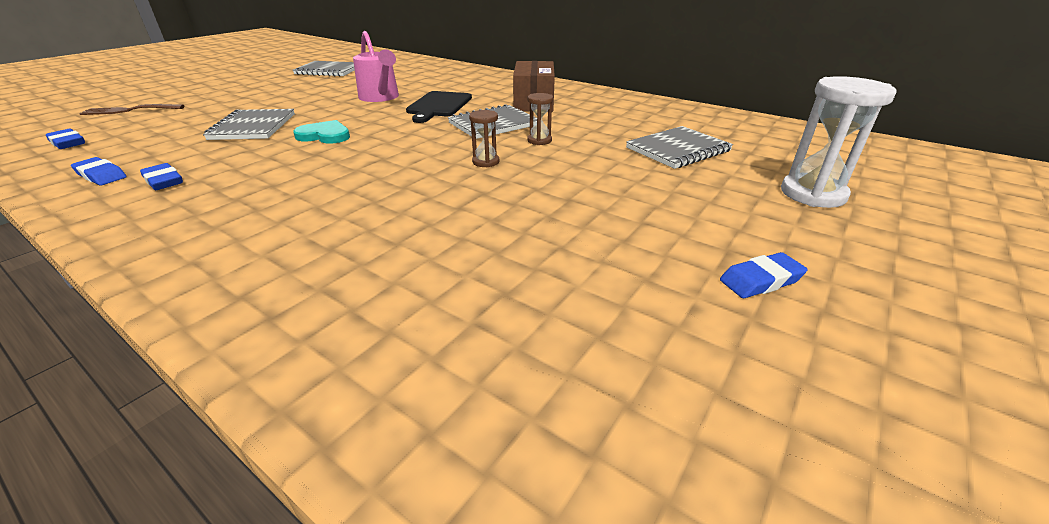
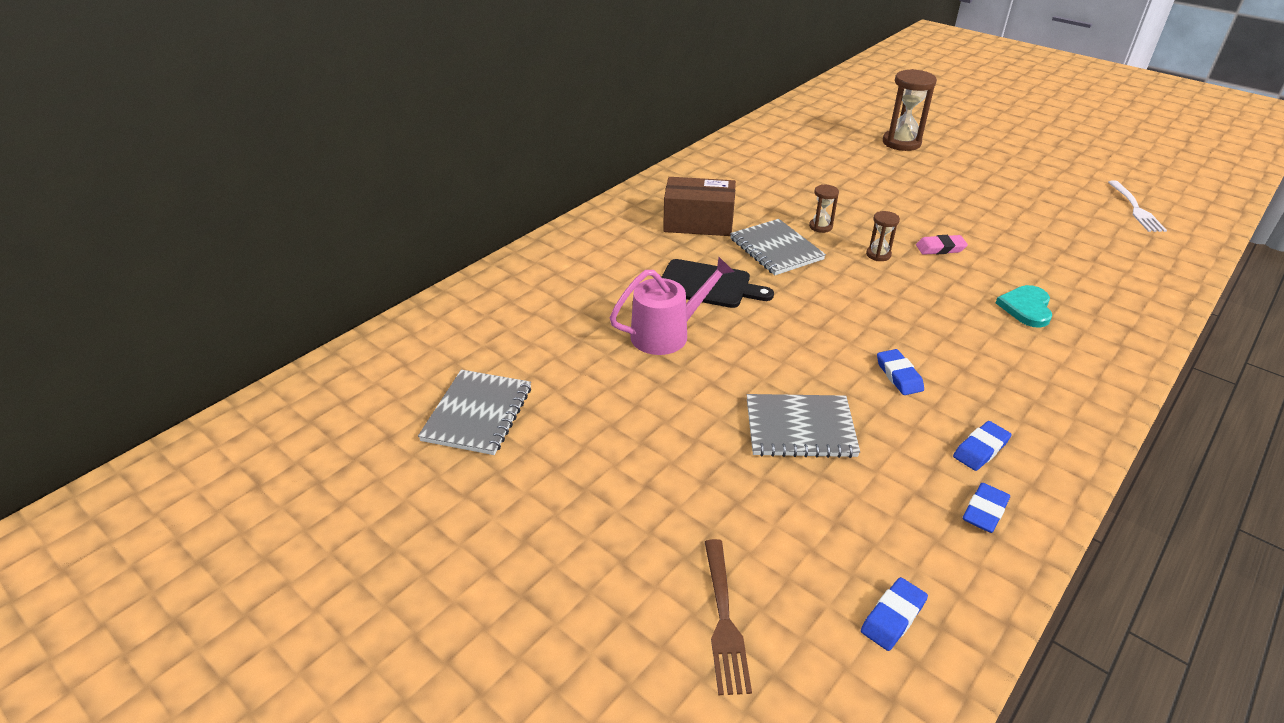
camera: 85 degrees left, 5 degrees up
turquoise heart [293,120,350,144] -> turquoise heart moved to [996,285,1052,328]
grey notebook [626,126,733,169] -> none
blue eraser [720,252,807,298] -> blue eraser moved to [877,349,924,395]
white hourglass [781,76,897,208] -> brown hourglass [883,69,937,151]
none -> pink eraser [916,235,968,255]
none -> white fork [1108,180,1167,232]

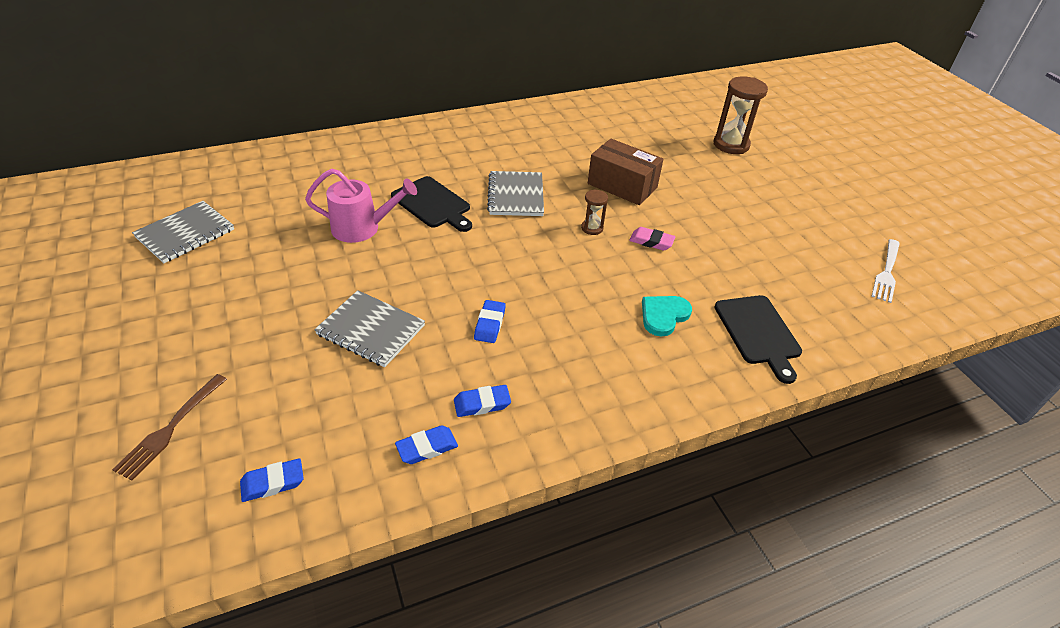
camera: 25 degrees right, 5 degrees up
brown box [663,177,736,236] -> brown box moved to [588,139,663,205]
brown hourglass [809,184,839,233] -> none
none -> black cutting board [715,295,802,384]

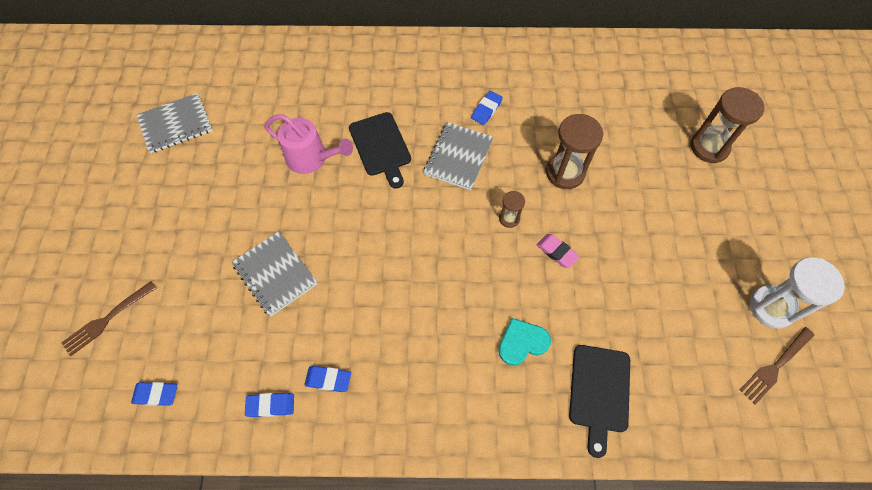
camera: 25 degrees right, 20 degrees up
blue eraser [474,300,505,343] -> blue eraser moved to [471,91,503,125]
brown box [588,139,663,205] -> brown hourglass [546,114,604,189]
white fork [871,239,900,303] -> brown fork [740,327,814,404]
none -> white hourglass [750,257,845,328]

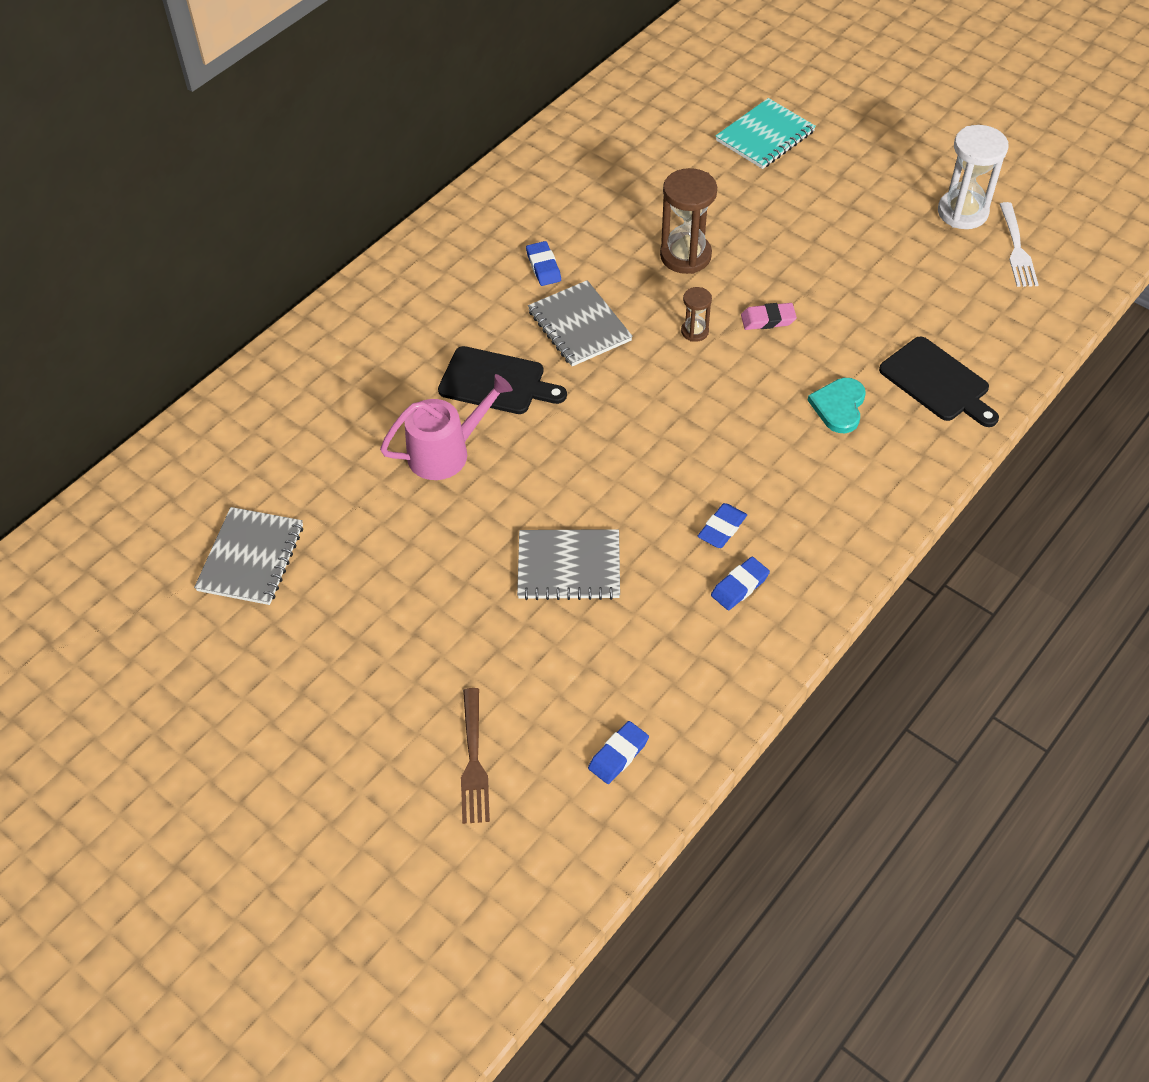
camera: 50 degrees left, 10 degrees down
blue eraser [245,393,294,417] -> blue eraser moved to [698,503,747,548]
brown hourglass [691,87,765,163] -> turquoise notebook [715,98,816,169]
brown fork [740,327,814,404] -> white fork [1000,202,1039,287]

